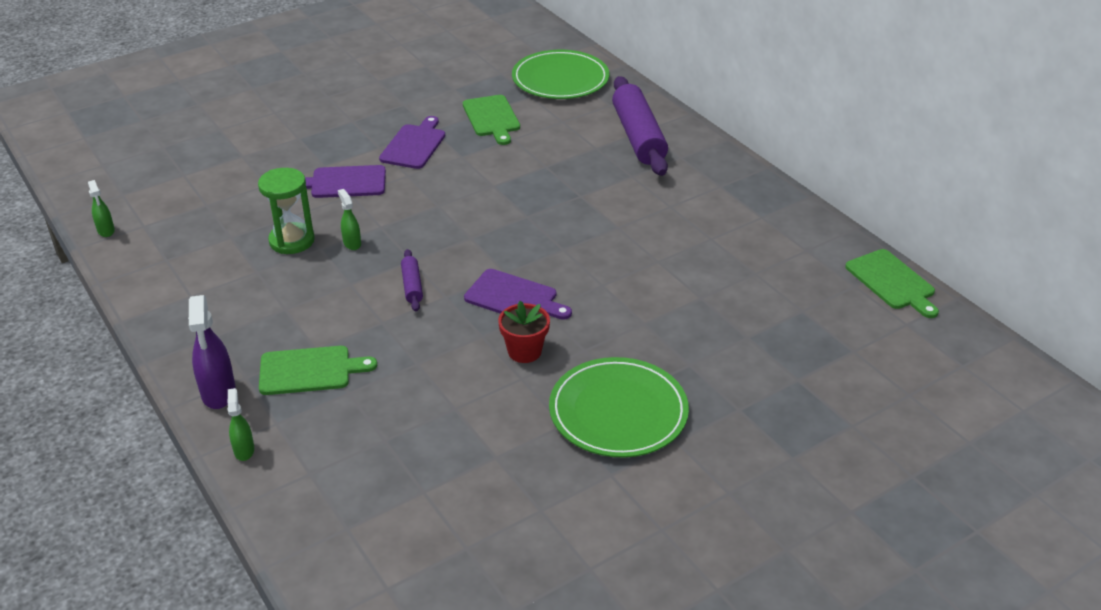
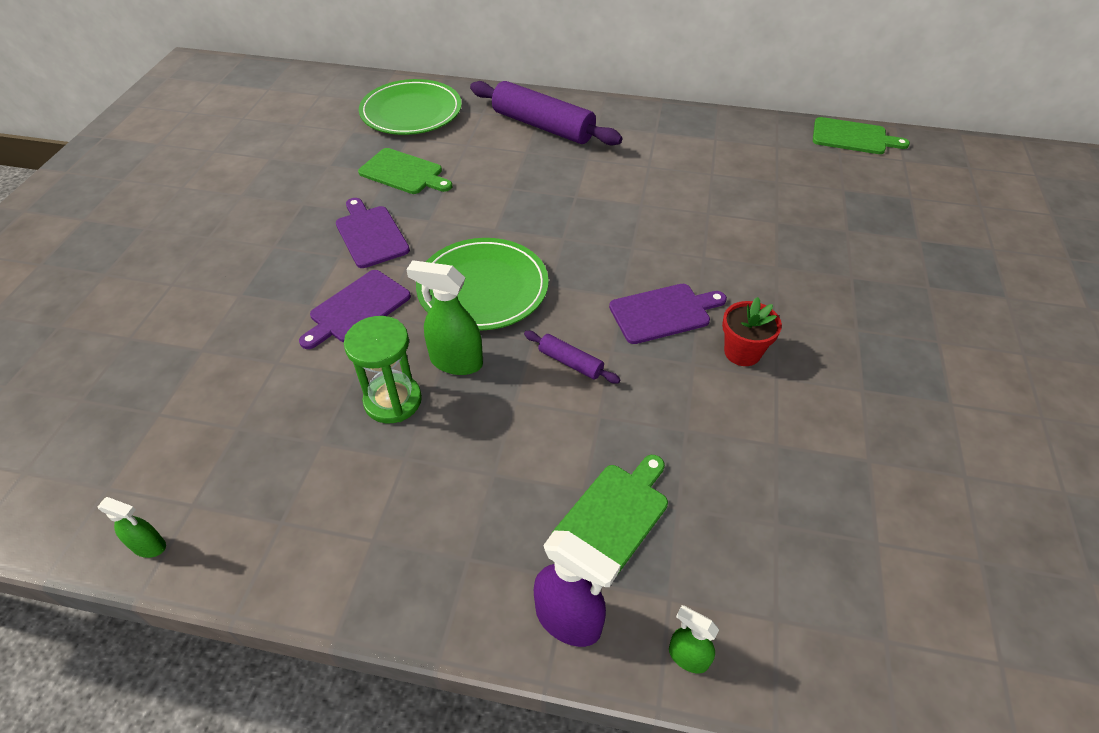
camera: 45 degrees left, 10 degrees up
green spray bottle [338,189,361,250] -> green spray bottle [406,260,483,375], size x1.76
green plate [549,357,689,458] -> green plate moved to [416,238,549,331]

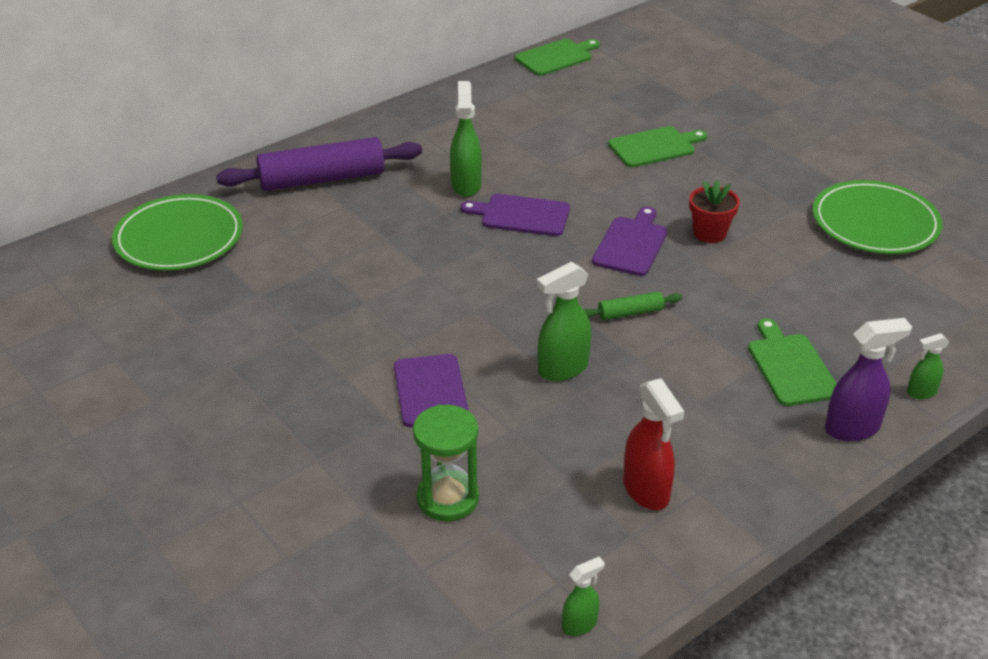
camera: 50 degrees left, 10 degrees down
purple cutting board [336,198,410,268] -> purple cutting board moved to [460,194,570,236]
green hourglass [344,316,422,423] -> green hourglass moved to [413,405,479,521]
green cutting board [358,148,452,194] -> green cutting board moved to [608,126,708,167]
green plate [416,238,549,331] -> green plate moved to [813,180,943,254]
purple rolling pin [524,331,620,383] -> green rolling pin [584,291,682,320]
none -> green spray bottle [450,81,482,197]
none -> red spray bottle [623,378,685,510]

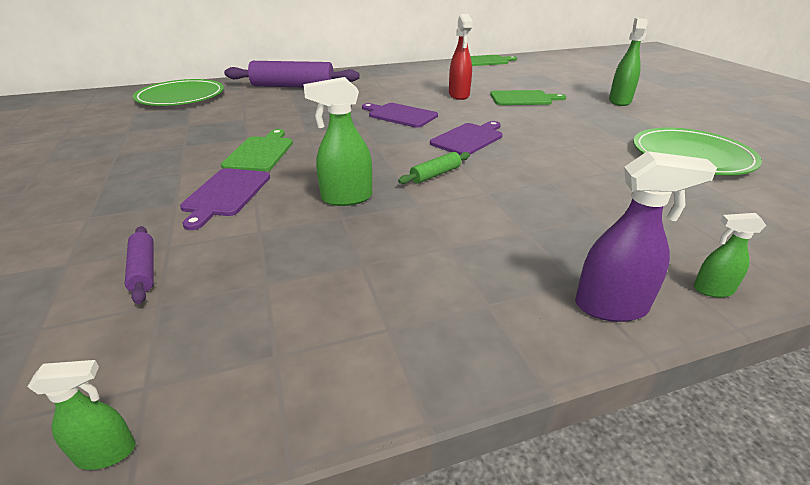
camera: 20 degrees right, 5 degrees down
green hourglass [413,405,479,521] -> purple rolling pin [125,226,154,304]
green spray bottle [450,81,482,197] -> green spray bottle moved to [609,18,648,106]
green rolling pin [584,291,682,320] -> green rolling pin turned 45 degrees counterclockwise [398,152,470,184]
red spray bottle [623,378,685,510] -> red spray bottle moved to [449,14,473,100]
red flower pot [689,179,740,243] -> none
green cutting board [748,318,837,406] -> green cutting board moved to [221,129,293,172]

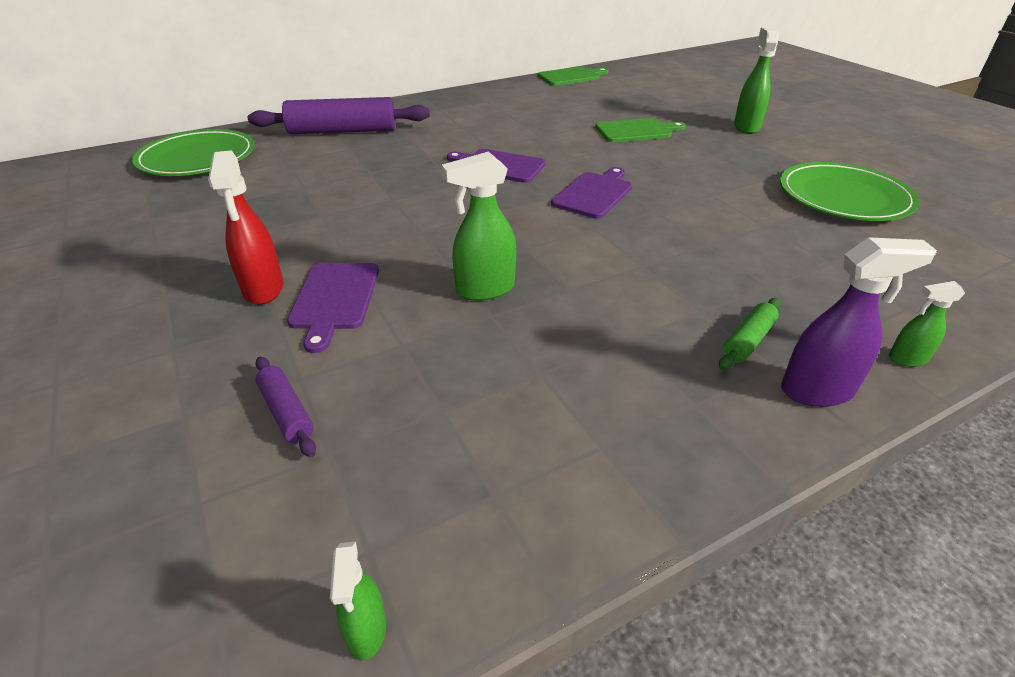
camera: 10 degrees left, 5 degrees up
green spray bottle [28,360,136,470] -> green spray bottle turned 105 degrees clockwise [330,541,386,660]
green cutting board [221,129,293,172] -> none
green rolling pin [398,152,470,184] -> green rolling pin moved to [719,298,781,370]
red spray bottle [449,14,473,100] -> red spray bottle moved to [208,150,283,305]

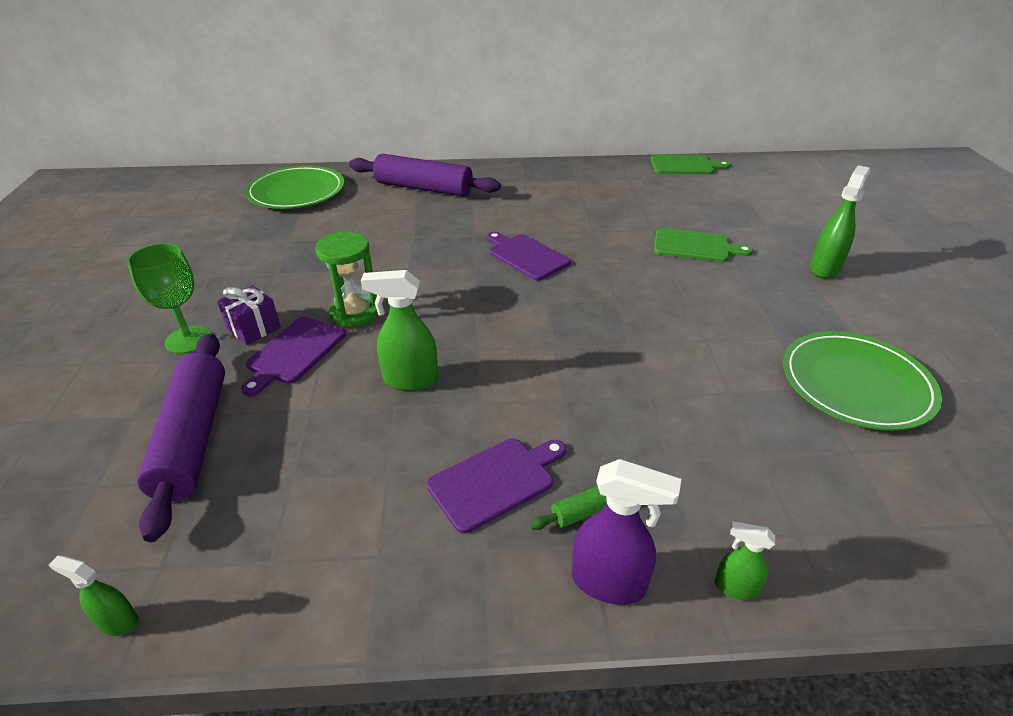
camera: 25 degrees right, 0 degrees up
red spray bottle [208,150,283,305] -> purple gift [217,285,281,345]
purple rolling pin [255,356,316,457] -> purple rolling pin [137,333,225,542], size x2.19
green spray bottle [330,541,386,660] -> green spray bottle turned 90 degrees clockwise [49,555,139,636]
purple cutting board [551,167,632,219] -> purple cutting board moved to [427,438,566,534]
none -> green goblet [127,243,211,354]
none -> green hourglass [315,232,378,327]

